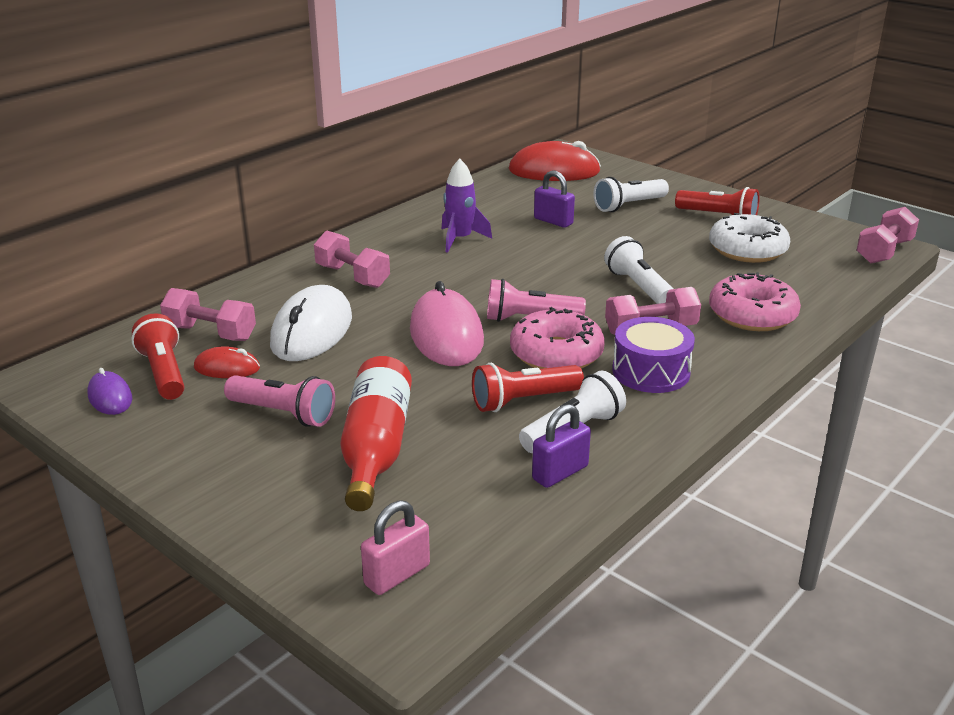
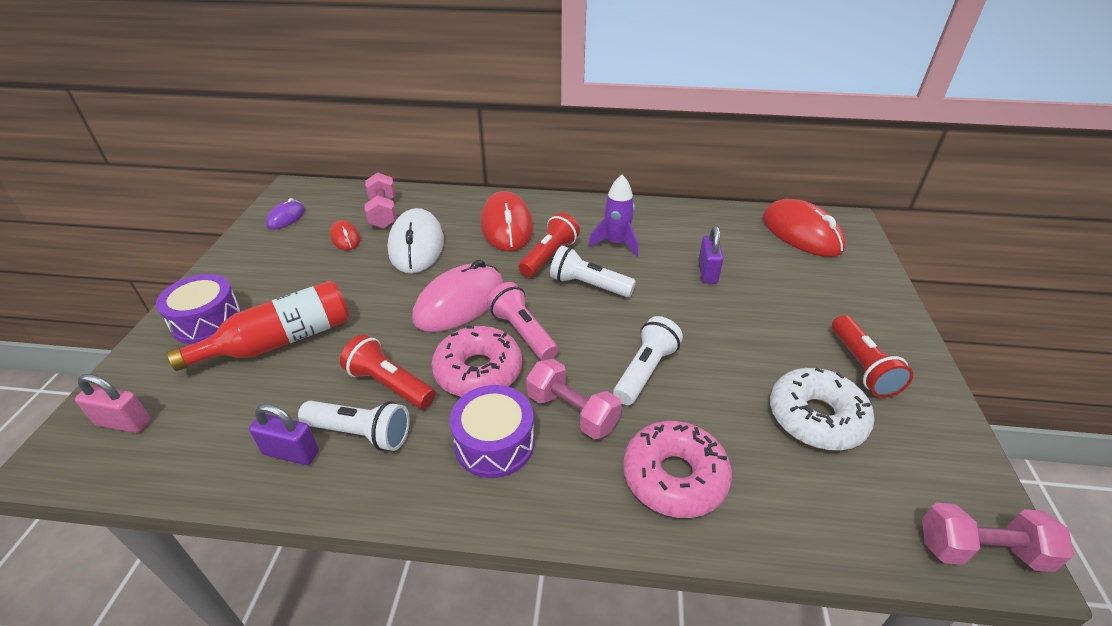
camera: 55 degrees right, 10 degrees up
red flashlight [132,313,185,400] -> red flashlight moved to [518,213,580,277]
pink flashlight [224,375,335,427] -> none
white mouse [270,285,352,361] -> white mouse turned 75 degrees counterclockwise [388,208,444,273]
pink dumbbell [314,231,390,288] -> red mouse [481,191,534,251]
white flashlight [593,177,669,212] -> white flashlight moved to [550,246,636,297]
none -> purple drum [156,274,242,344]

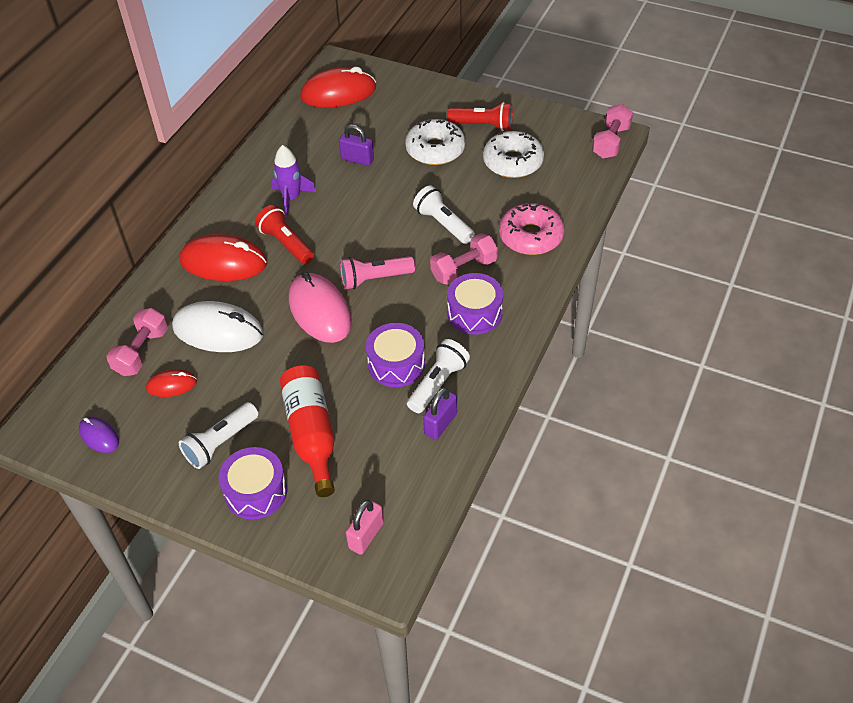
camera: 70 degrees left, 10 degrees up
red flashlight [340,334,436,409] -> purple drum [366,323,425,387]
pink dumbbell [365,172,396,228] -> pink dumbbell turned 75 degrees counterclockwise [107,308,168,376]
pink donut [432,326,522,397] -> none
white flashlight [550,246,636,297] -> white flashlight moved to [179,402,258,469]
none -> white donut [405,119,465,165]

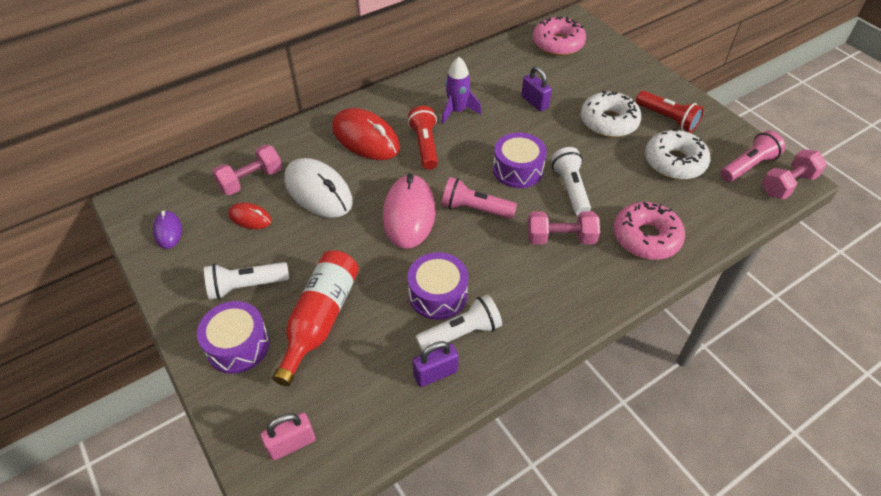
camera: 30 degrees right, 0 degrees up
red mouse [300,67,376,108] -> pink donut [533,17,586,56]
purple drum [447,273,503,335] -> purple drum moved to [493,132,547,188]
none -> pink flashlight [720,130,785,182]

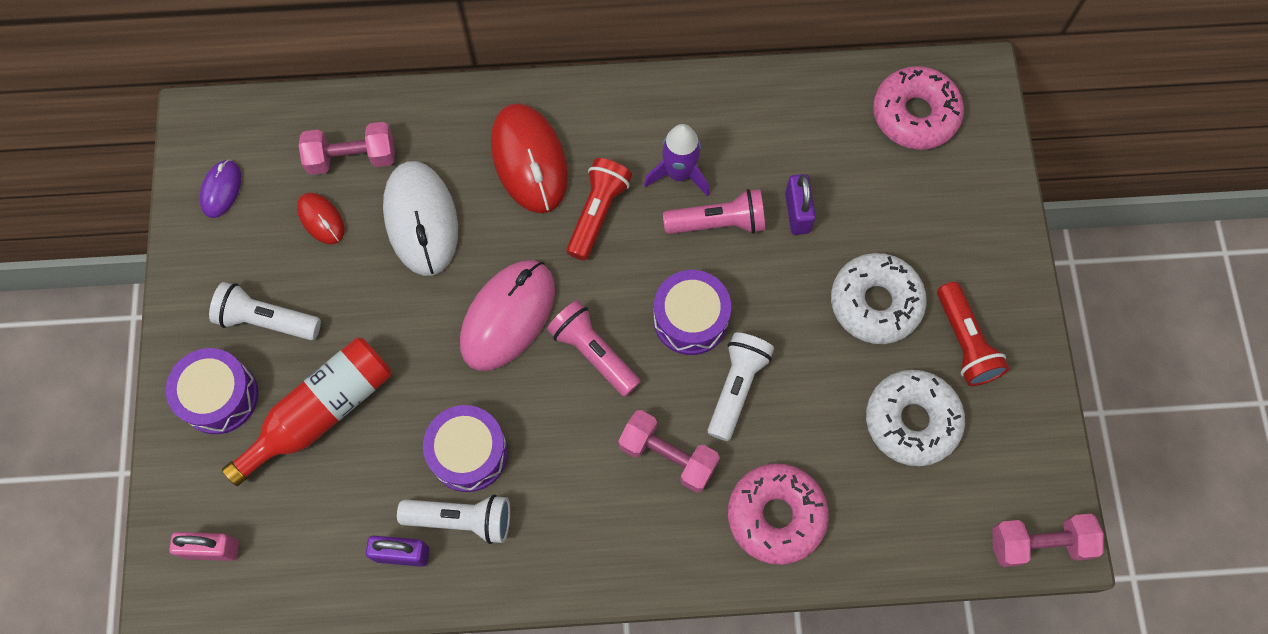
camera: 30 degrees right, 20 degrees up
pink flashlight [720,130,785,182] -> pink flashlight moved to [663,189,765,234]

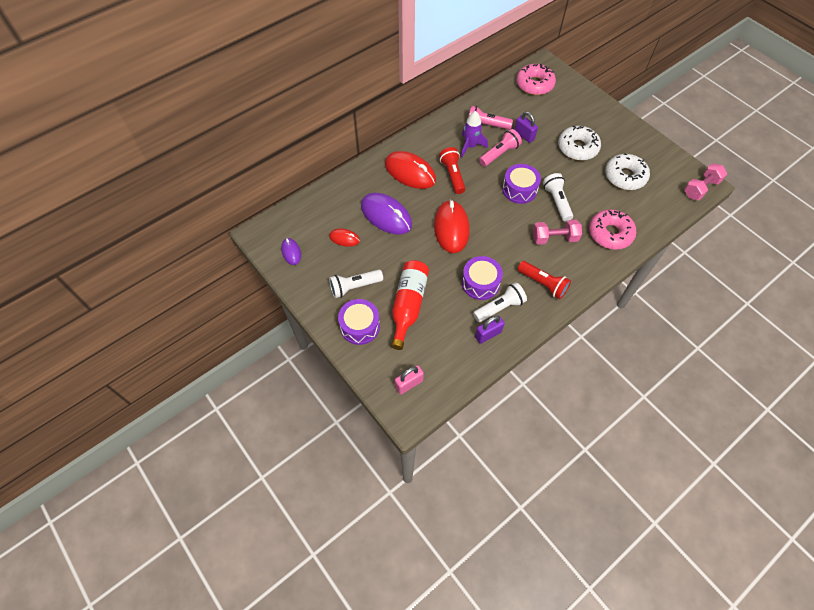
camera: 35 degrees left, 10 degrees down
pink dumbbell [298,122,395,175] -> none
white mouse [383,161,458,276] -> purple mouse [361,193,412,234]
pink mouse [460,260,555,371] -> red mouse [434,200,470,253]
pink flashlight [547,300,640,397] -> pink flashlight moved to [468,106,513,130]
red flashlight [937,282,1009,386] -> red flashlight moved to [517,261,571,299]

